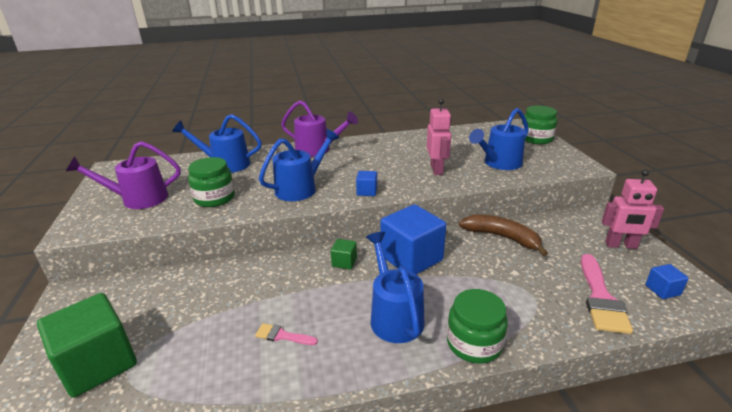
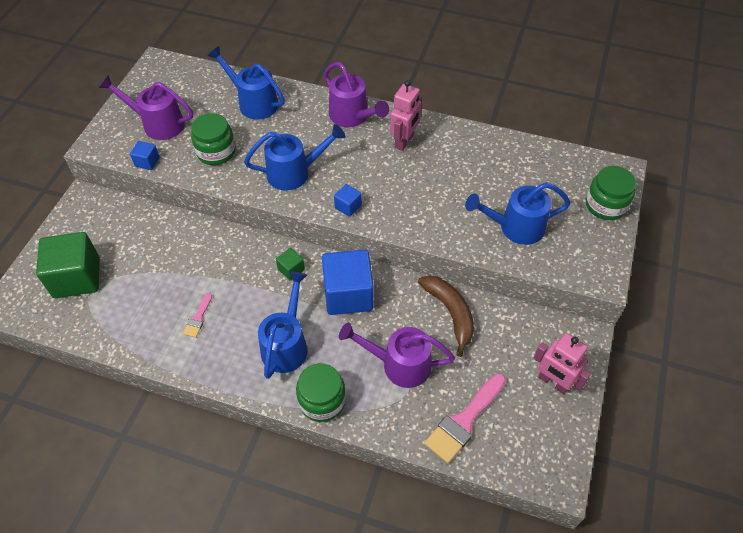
camera: 30 degrees right, 25 degrees up
pink brush [255,323,318,345] -> pink brush turned 120 degrees counterclockwise [183,293,212,338]
pink robot [427,99,451,175] -> pink robot moved to [390,80,422,151]
blue cube [645,264,689,299] -> blue cube moved to [130,141,160,170]
none -> purple watering can [339,322,455,388]

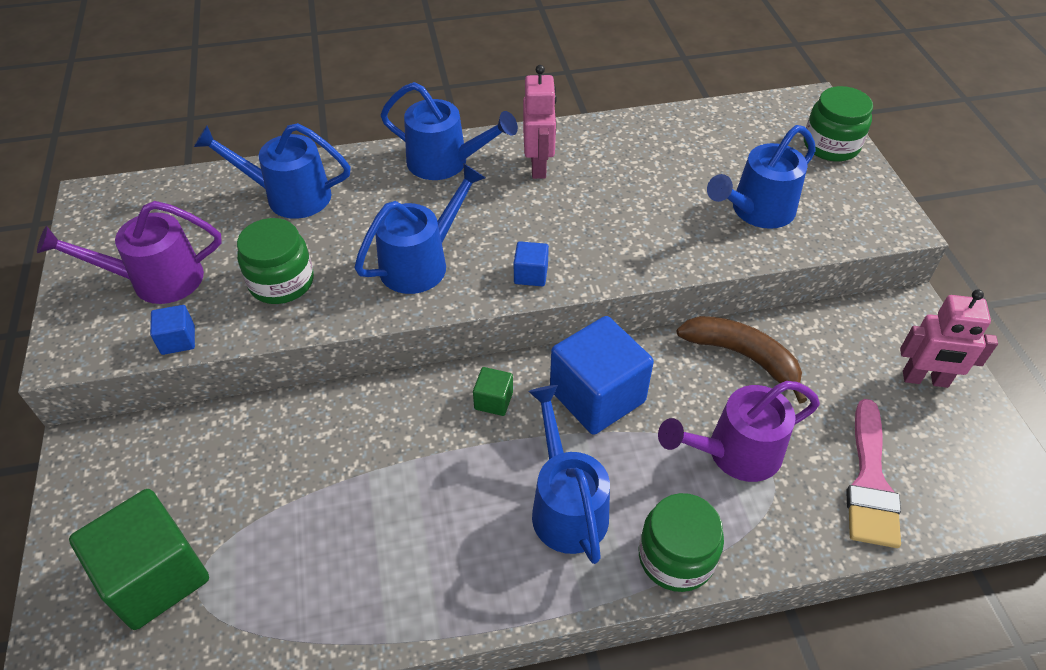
camera: 30 degrees left, 5 degrees down
pink brush [183,293,212,338] -> none
purple watering can [324,62,389,127] -> blue watering can [380,82,518,180]

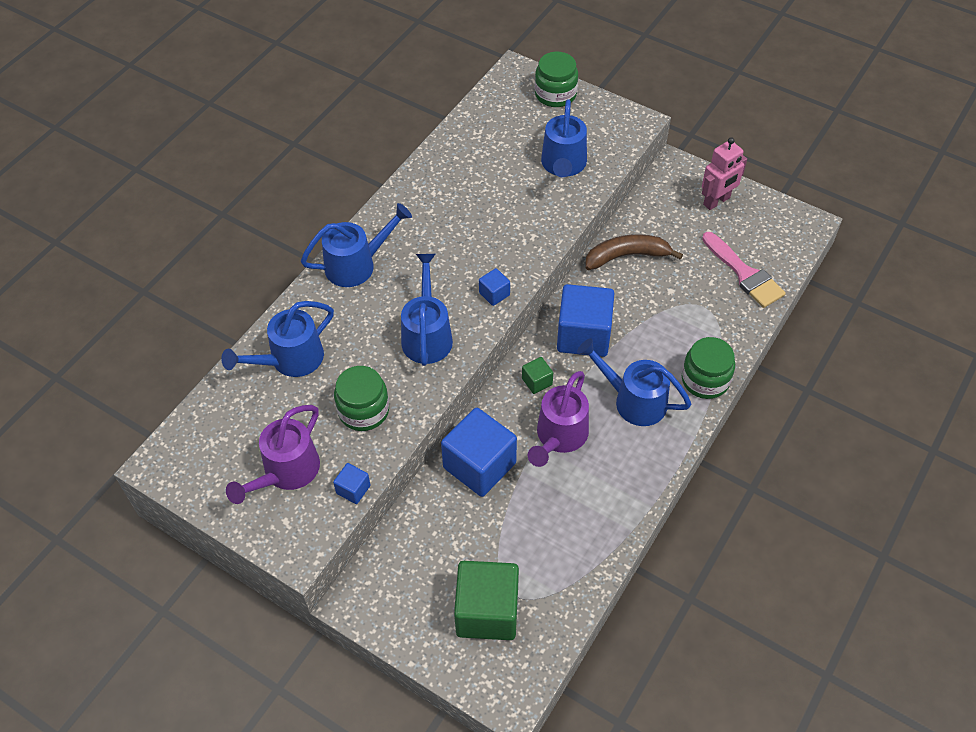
camera: 45 degrees left, 5 degrees up
pink robot [523,65,557,179] -> none
purple watering can [658,381,820,482] -> purple watering can moved to [528,371,589,467]
none -> blue cube [441,408,517,497]

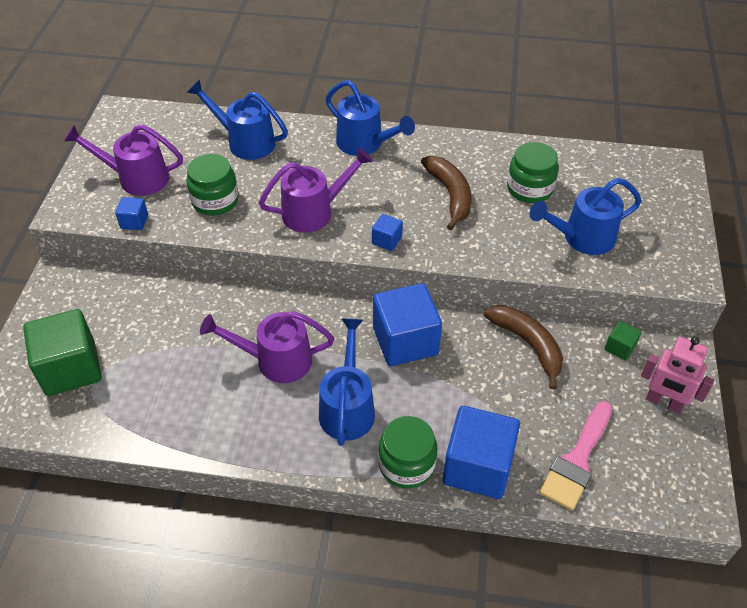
camera: 65 degrees right, 5 degrees down
blue watering can [401,254,453,366] -> purple watering can [259,147,373,233]
blue cube [441,408,517,497] -> blue cube moved to [443,406,520,499]
green cube [522,357,553,394] -> green cube moved to [605,321,642,361]
green jar [535,52,578,107] -> green jar moved to [507,142,559,203]
none -> brown banana [421,156,472,230]

